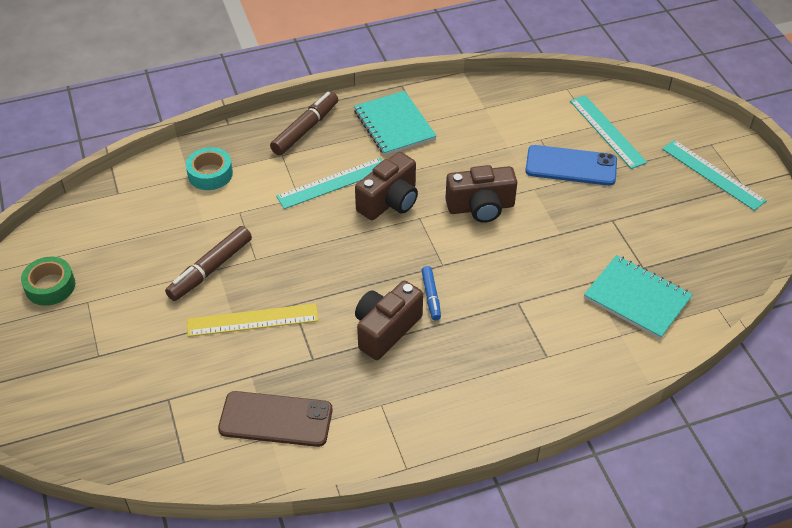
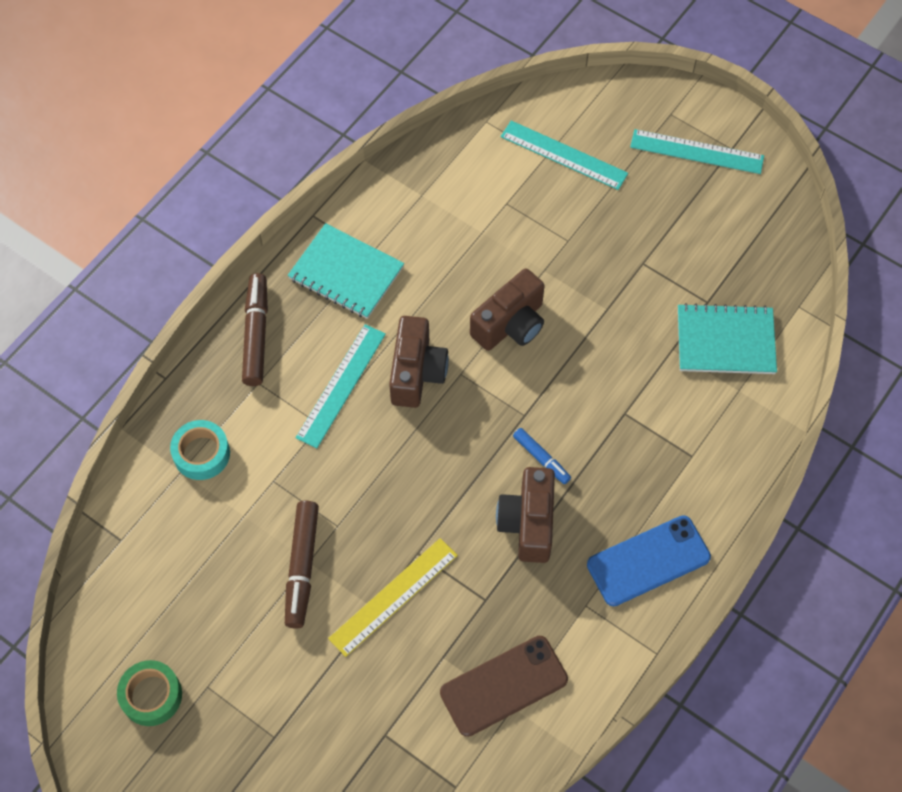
camera: 35 degrees left, 15 degrees up
blue phone [525,145,617,186] -> blue phone moved to [587,515,711,606]

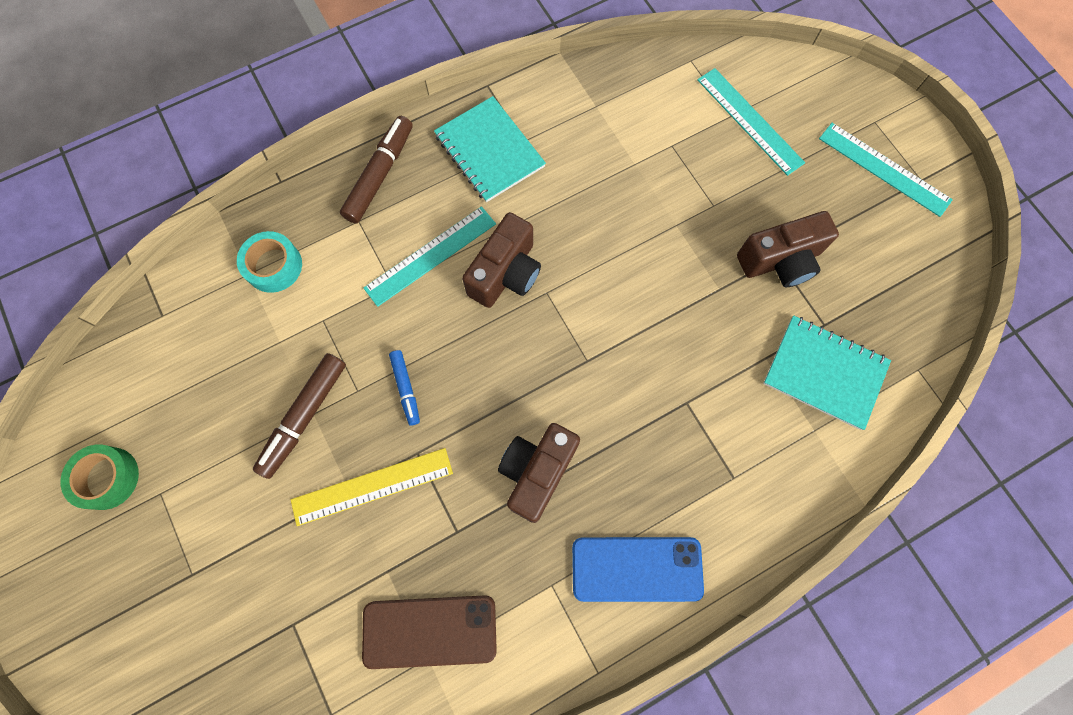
camera: 25 degrees right, 10 degrees up
brown camera [470,268,545,351] -> brown camera moved to [737,211,839,287]
blue marker [513,428,571,484] -> blue marker moved to [389,350,420,426]

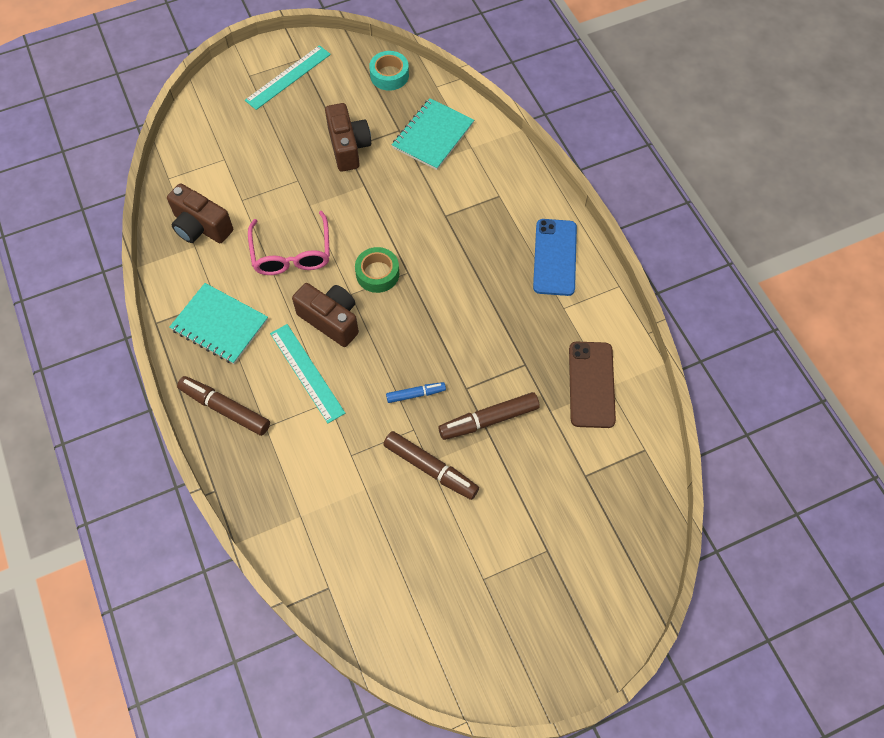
camera: 85 degrees left, 10 degrees down
green tape [61,444,139,510] -> green tape moved to [355,247,399,293]
turquoise tape [237,231,302,293] -> turquoise tape moved to [369,51,409,91]
yellow ruler [291,448,453,526] -> brown marker [438,392,540,440]
turquoise notebook [434,96,546,202] -> turquoise notebook turned 60 degrees clockwise [170,283,268,364]
brown camera [498,423,580,523] -> brown camera moved to [167,183,233,243]
turquoise ruler [697,68,805,176] -> none
none -> pink glasses [248,211,330,275]

